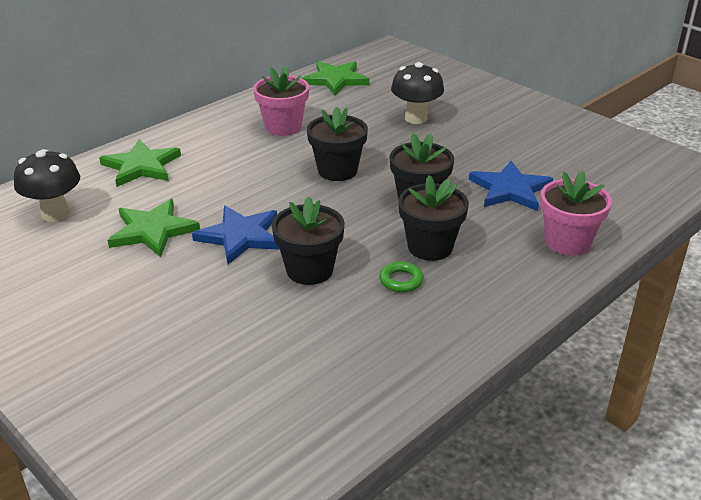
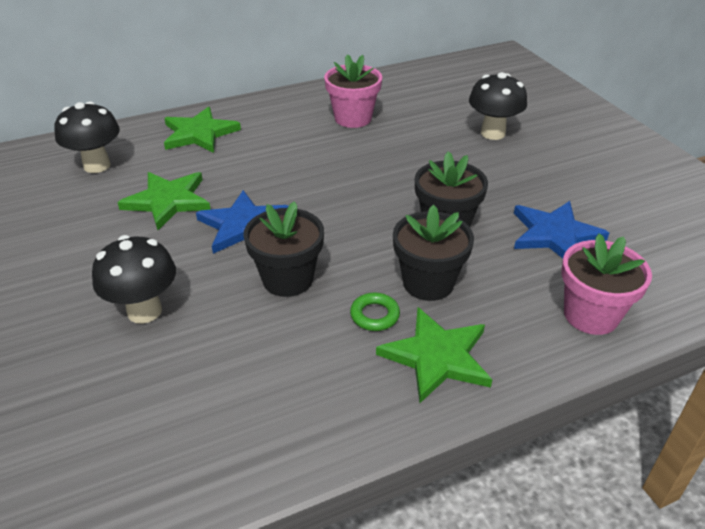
camera: 20 degrees right, 5 degrees up
green star [302,61,370,95] -> green star moved to [376,308,492,403]
black flower pot [307,107,368,181] -> none
none -> black mushroom [92,235,176,324]

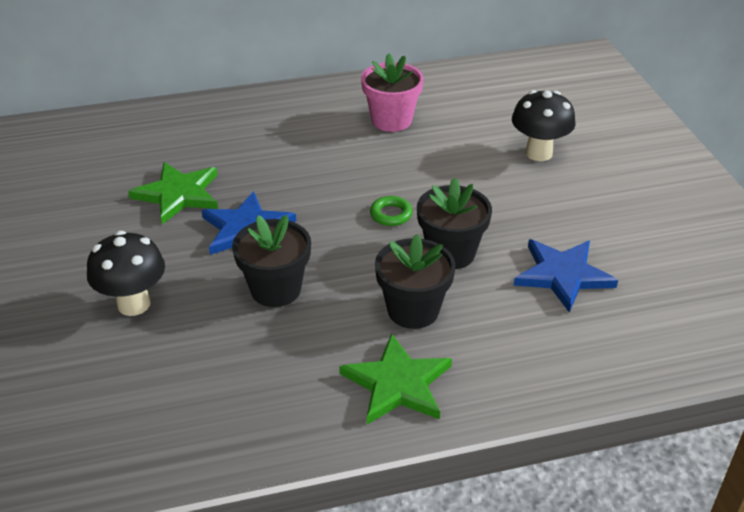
camera: 10 degrees right, 0 degrees up
black mushroom [54,101,120,173] -> none
green star [164,107,241,153] -> none
green ring [350,293,400,331] -> green ring moved to [370,196,413,226]
pink flower pot [561,233,652,335] -> none

